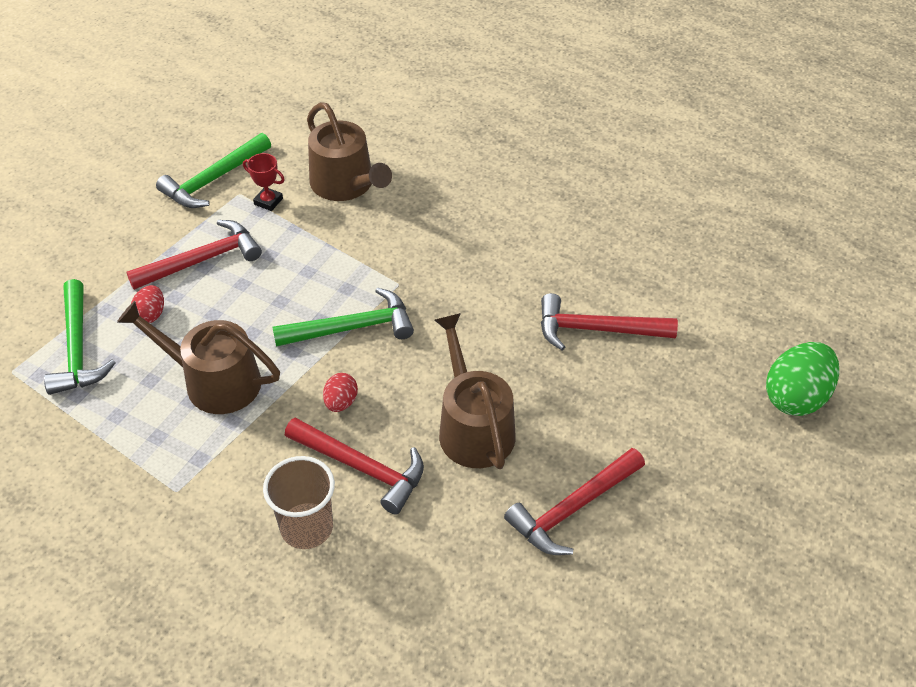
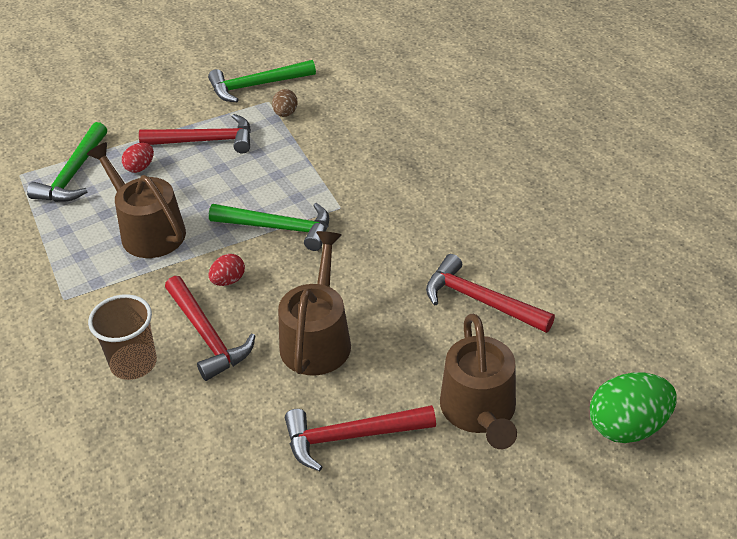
camera: 30 degrees right, 5 degrees down
red trophy [243,153,285,211] -> brown egg [272,89,298,117]
brown watering can [307,102,392,201] -> brown watering can moved to [440,314,517,449]

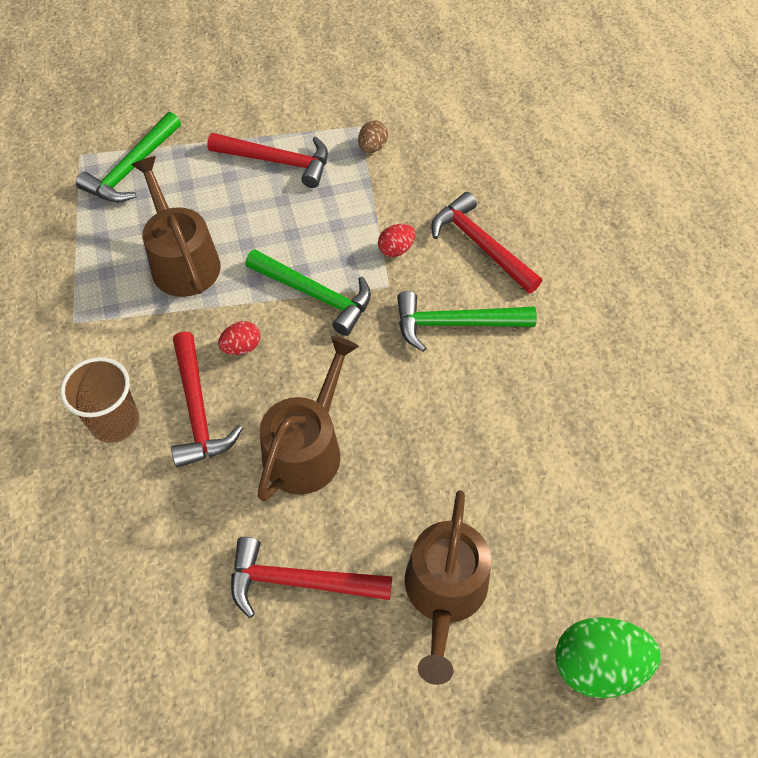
camera: 15 degrees right, 15 degrees up
red egg [122,143,154,173] -> red egg moved to [378,224,416,257]
green hammer [208,60,316,102] -> green hammer moved to [397,291,537,352]
red hammer [426,254,555,333] -> red hammer moved to [431,192,542,293]

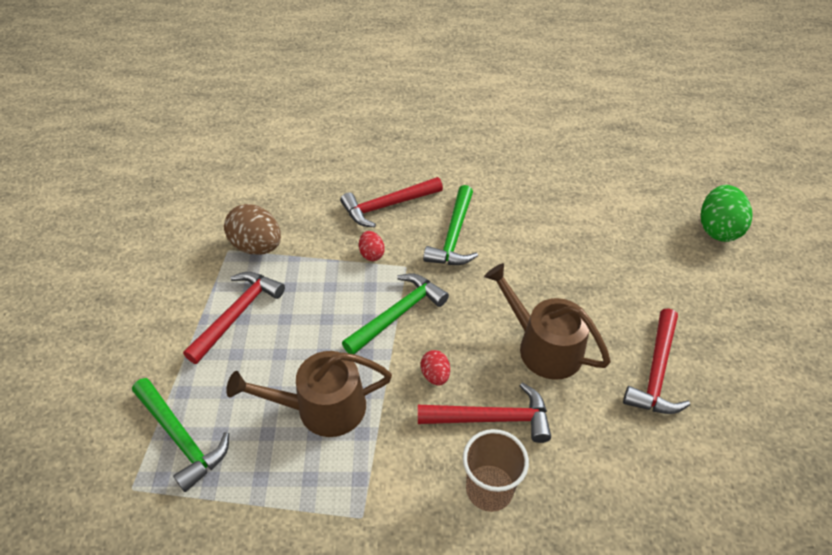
camera: 75 degrees left, 10 degrees down
brown egg [358,120,388,153] -> brown egg [224,204,281,255], size x1.91
brown watering can [405,490,491,685] -> none

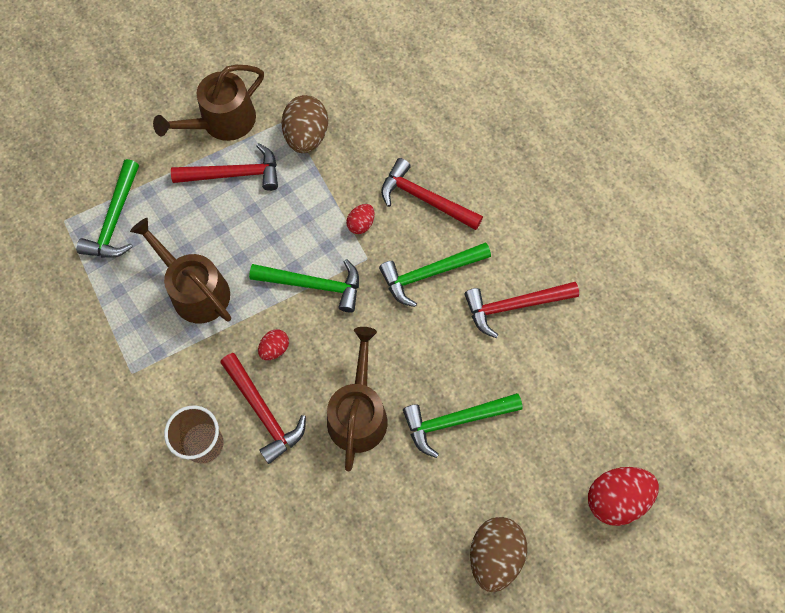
camera: 55 degrees right, 20 degrees up
red hammer [623,308,690,414] -> red hammer moved to [464,282,579,338]
green egg [701,185,753,242] -> red egg [588,467,659,526]
none -> brown watering can [153,65,264,141]
none -> green hammer [403,393,523,458]
none -> brown egg [470,517,527,592]

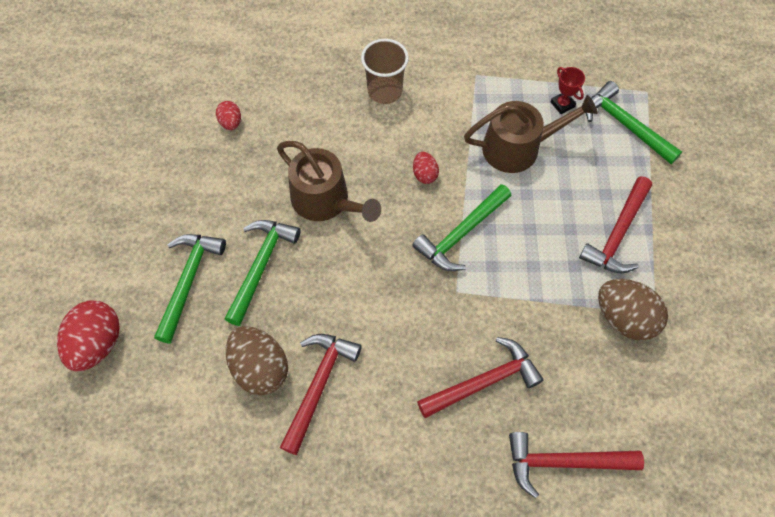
camera: 125 degrees right, 5 degrees down
brown watering can [153,65,264,141] -> none
red hammer [220,353,306,464] -> red hammer moved to [509,432,644,498]
red egg [346,204,375,234] -> red egg moved to [216,101,241,130]
green hammer [379,242,491,307] -> green hammer moved to [154,234,226,343]
brown egg [470,517,527,592] -> brown egg moved to [226,326,288,395]
none -> red trophy [551,67,585,114]

